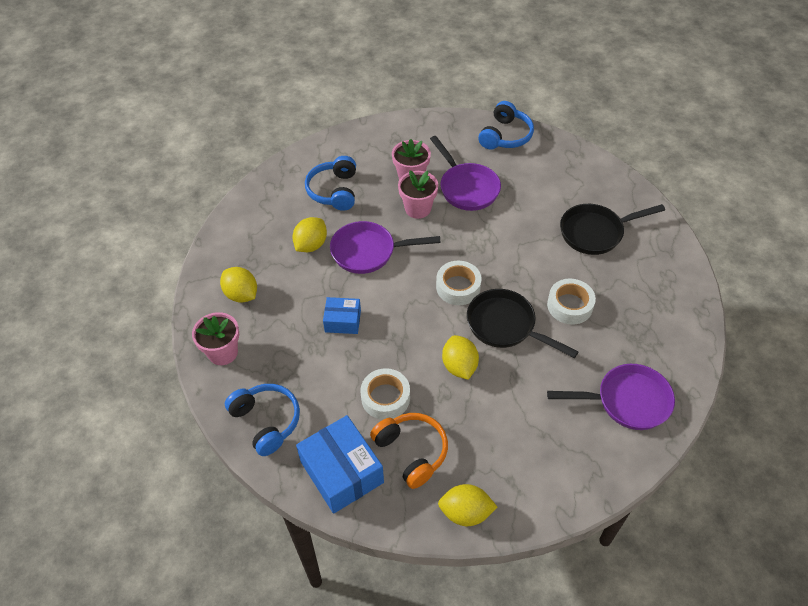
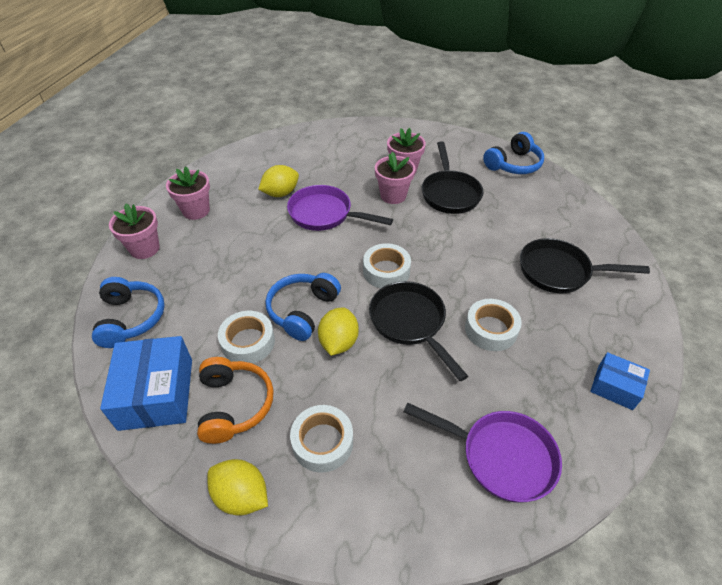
camera: 25 degrees right, 5 degrees down
yellow lemon [220,267,257,302] -> pink flower pot [166,167,210,220]
blue headphones [305,156,356,211] -> blue headphones moved to [265,273,341,341]
blue box [323,297,361,334] -> blue box moved to [590,352,650,410]
purple pan [430,136,501,211] -> black pan [422,141,484,214]
none -> white tape [290,405,353,473]

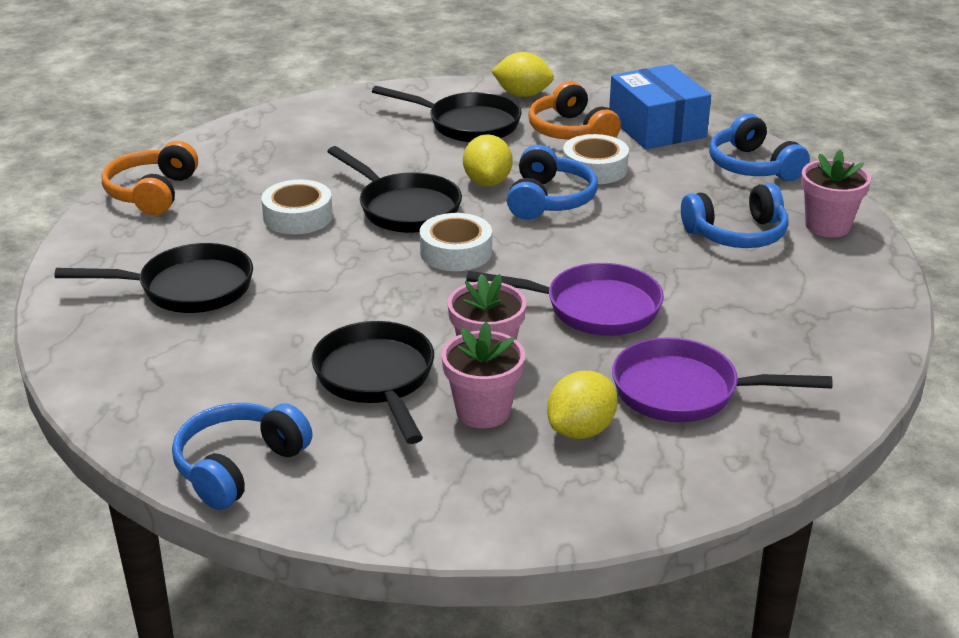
camera: 165 degrees right, 15 degrees down
pink flower pot [166,167,210,220] -> none
yellow lemon [258,165,299,197] -> yellow lemon moved to [547,371,618,439]
white tape [290,405,353,473] -> black pan [372,86,522,142]
purple pan [404,403,562,503] -> purple pan moved to [612,337,832,422]
blue box [590,352,650,410] -> orange headphones [102,141,198,215]
none -> blue headphones [681,183,789,248]

